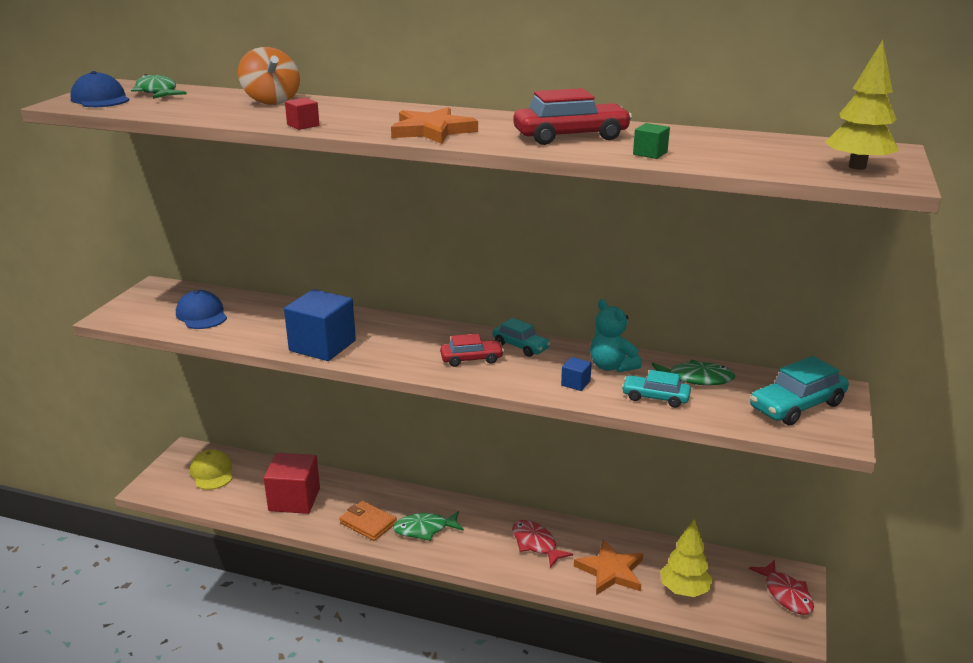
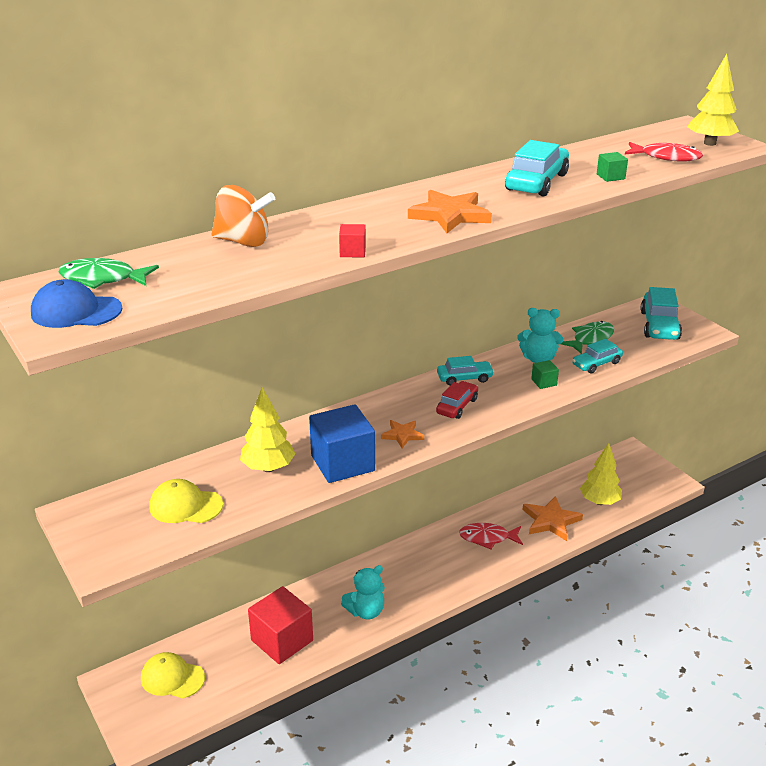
camera: 50 degrees left, 5 degrees up
blue cap [176,290,227,329] -> yellow cap [149,479,223,523]
orange wallet [340,501,397,541] -> turquoise teddy bear [341,565,385,619]
green fish [393,511,464,541] -> none
red car [514,88,632,145] -> turquoise car [505,140,569,197]
blue cube [561,357,592,391] -> green cube [531,360,559,389]
red fish [749,560,814,615] -> red fish moved to [625,142,703,162]
none -> yellow tree [240,387,296,472]
none -> orange star [381,420,424,449]

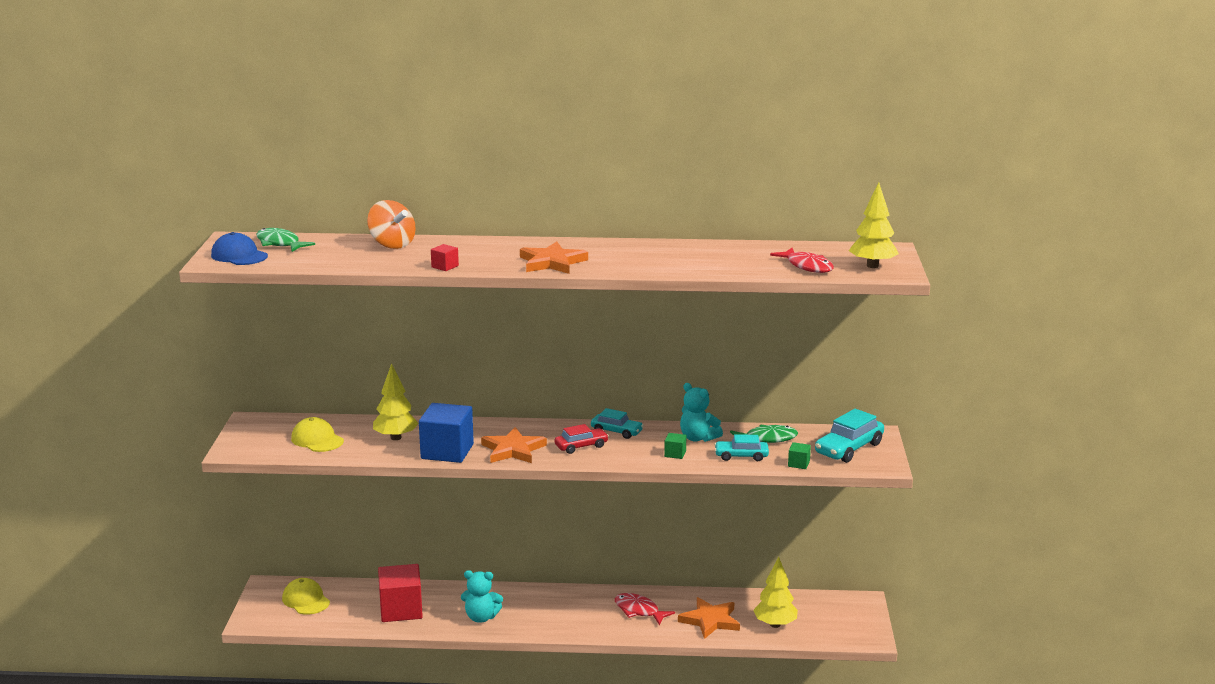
camera: 35 degrees right, 10 degrees down
orange star [381,420,424,449] -> orange star [481,427,547,463], size x1.73
turquoise car [505,140,569,197] -> none
green cube [597,152,628,182] -> green cube moved to [788,442,811,469]

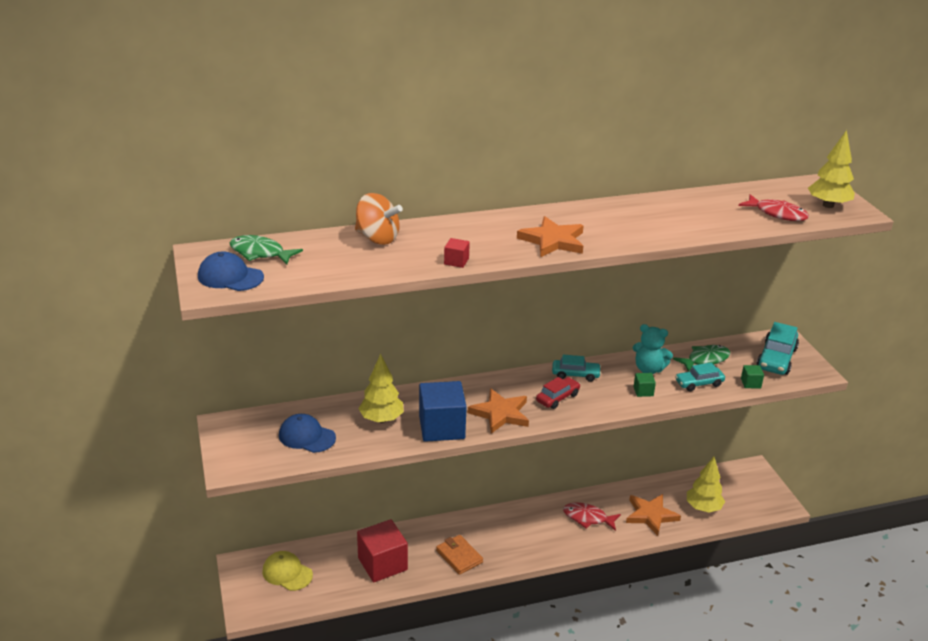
camera: 20 degrees left, 10 degrees up
yellow cap [291,417,344,452] -> blue cap [279,414,336,453]
turquoise teddy bear [461,570,503,623] -> orange wallet [436,535,483,575]

